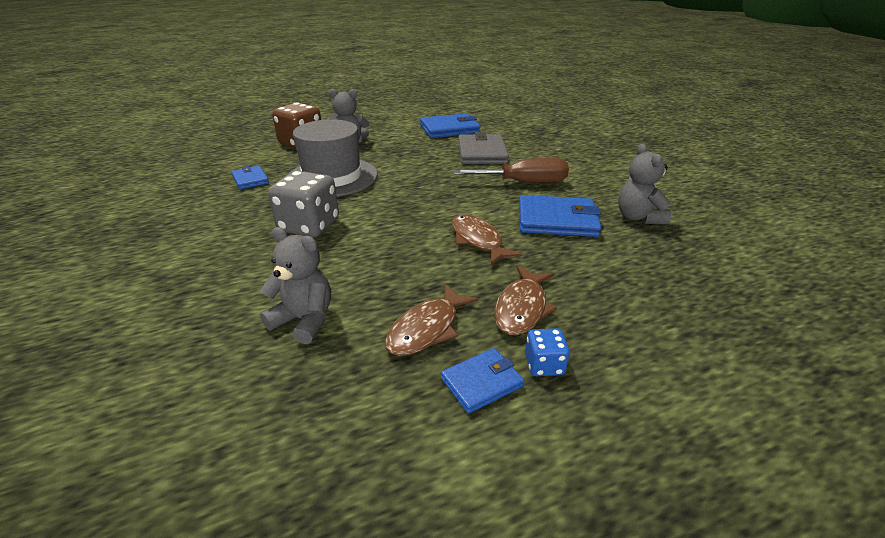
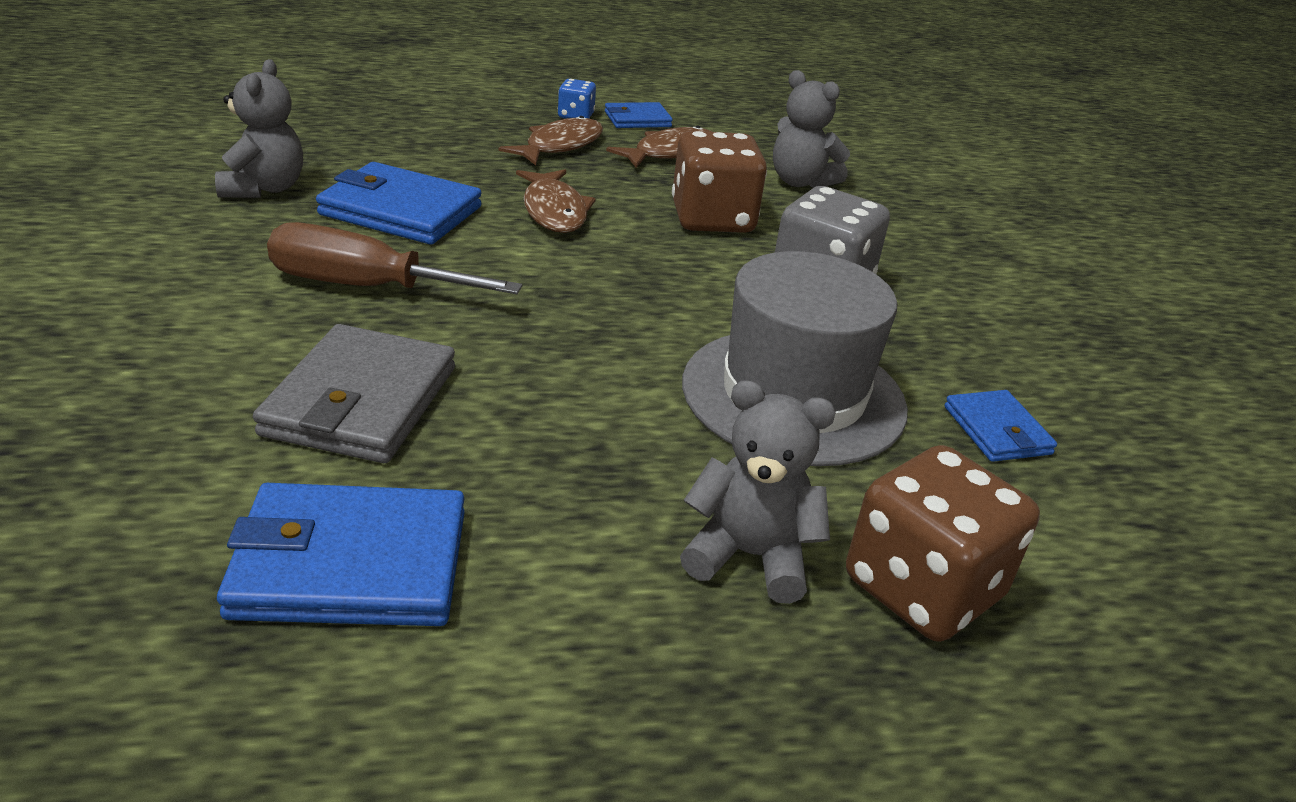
camera: 170 degrees left, 0 degrees up
none -> brown dice [672,131,767,233]

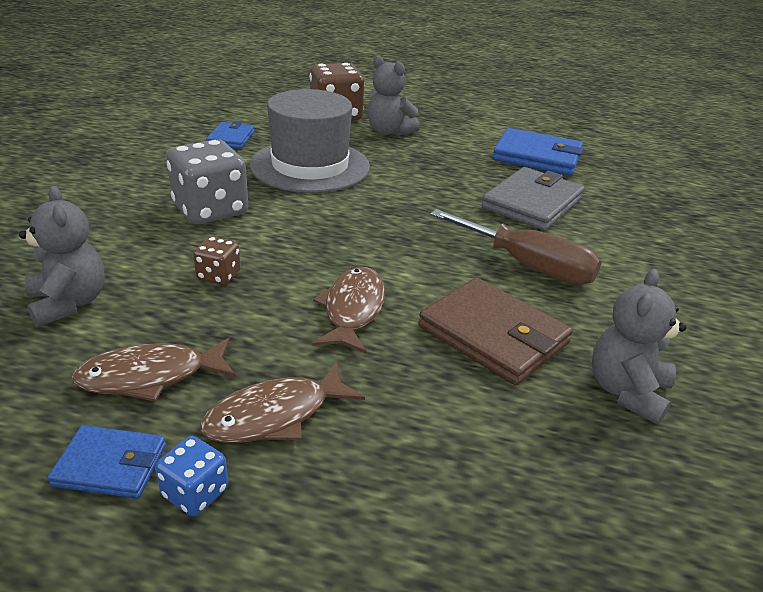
camera: 155 degrees left, 0 degrees up
blue wallet [316,162,482,244] -> brown wallet [418,278,573,385]
brown dice [672,131,767,233] -> brown dice [193,236,241,285], size x0.49

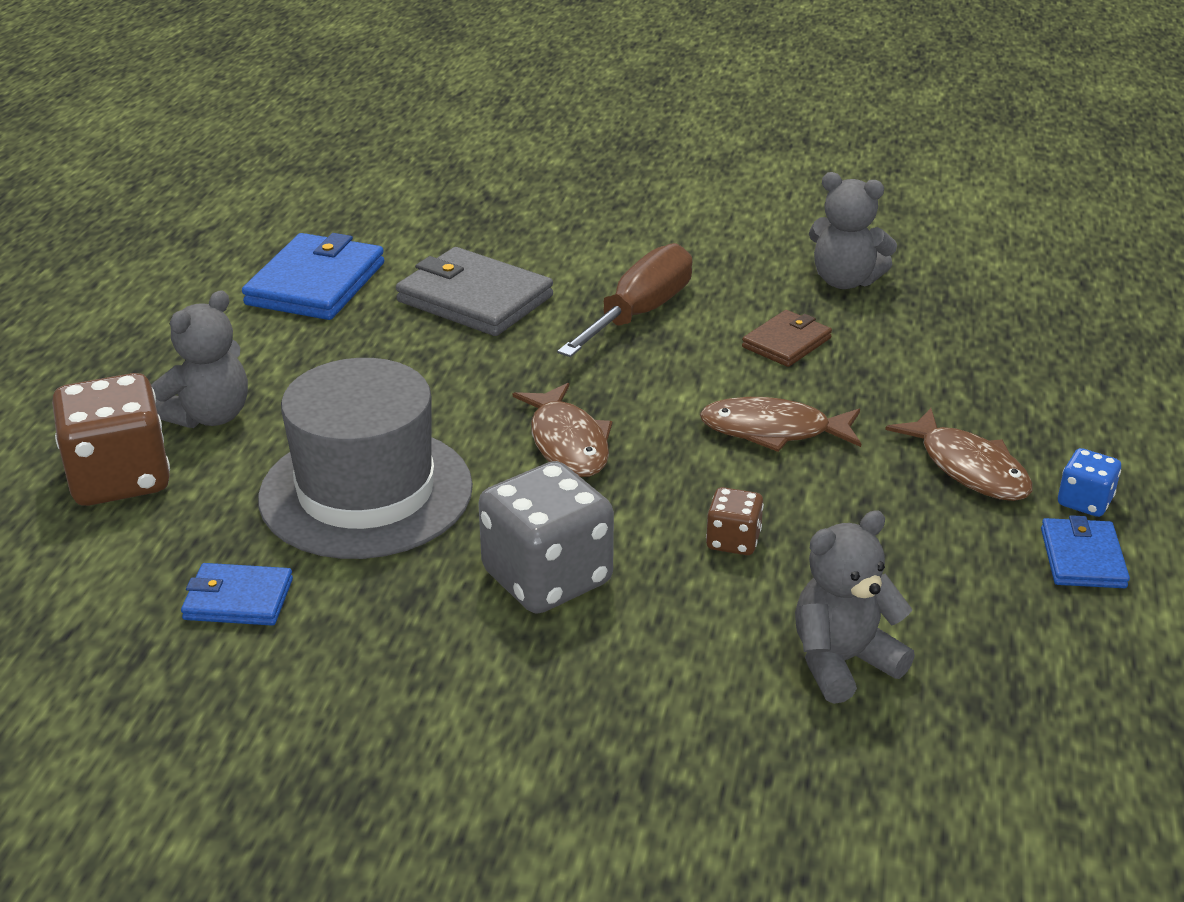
camera: 90 degrees left, 0 degrees up
brown fish [71,338,236,402] -> brown fish moved to [513,383,612,477]
brown wallet [418,278,573,385] -> brown wallet [742,310,832,367], size x0.57

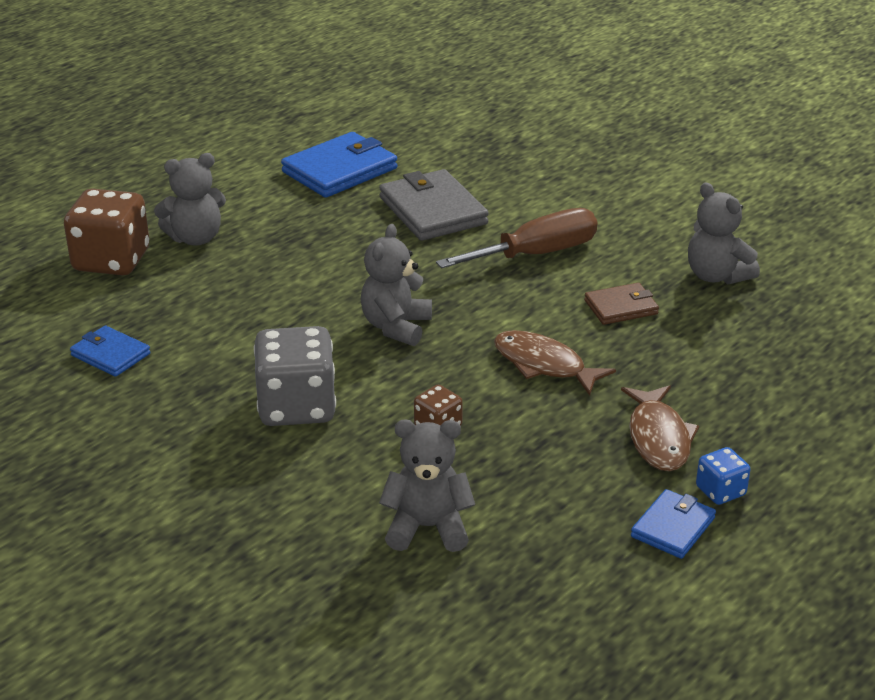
camera: 30 degrees right, 0 degrees up
grey hat [258,358,473,559] -> none
brown fish [513,383,612,477] -> grey teddy bear [361,224,432,346]

